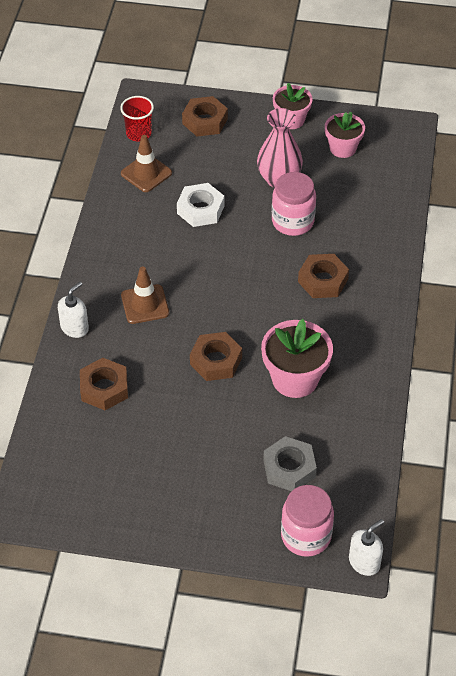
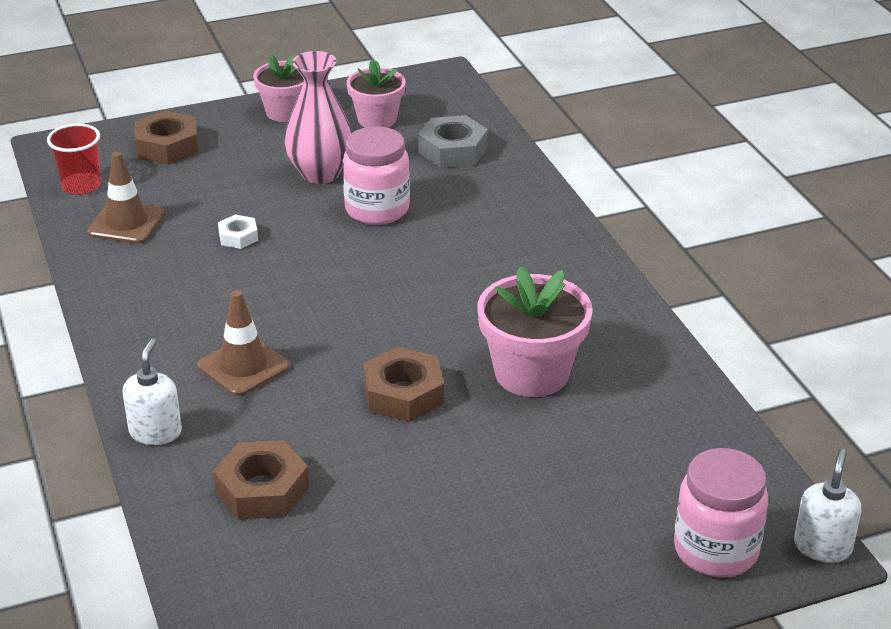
camera: 30 degrees left, 15 degrees down
white nut [177,183,224,227] -> white nut [218,215,258,249], size x0.56
grey nut [263,436,317,491] -> grey nut moved to [418,115,488,168]
brown nut [298,254,349,298] -> none

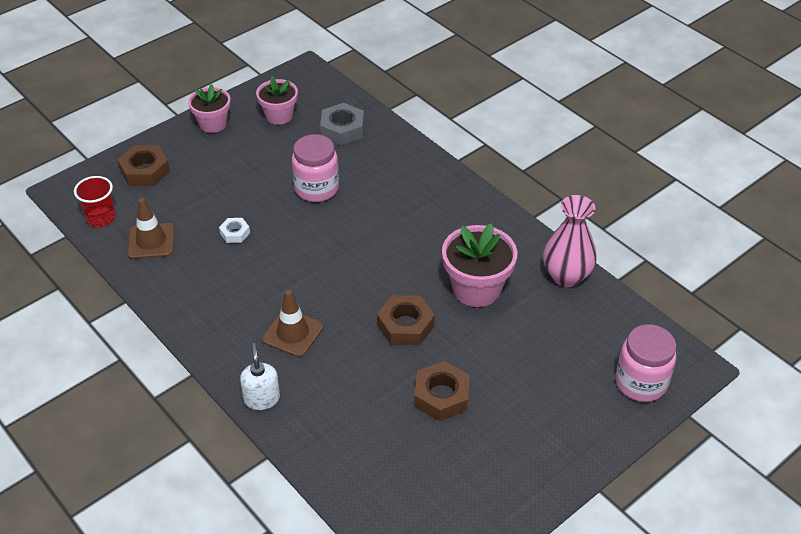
camera: 20 degrees left, 10 degrees up
brown nut [213,440,309,519] -> brown nut moved to [414,361,470,421]
pink vase [284,51,352,184] -> pink vase moved to [543,195,597,287]
white soap dispenser [794,449,861,563] -> none

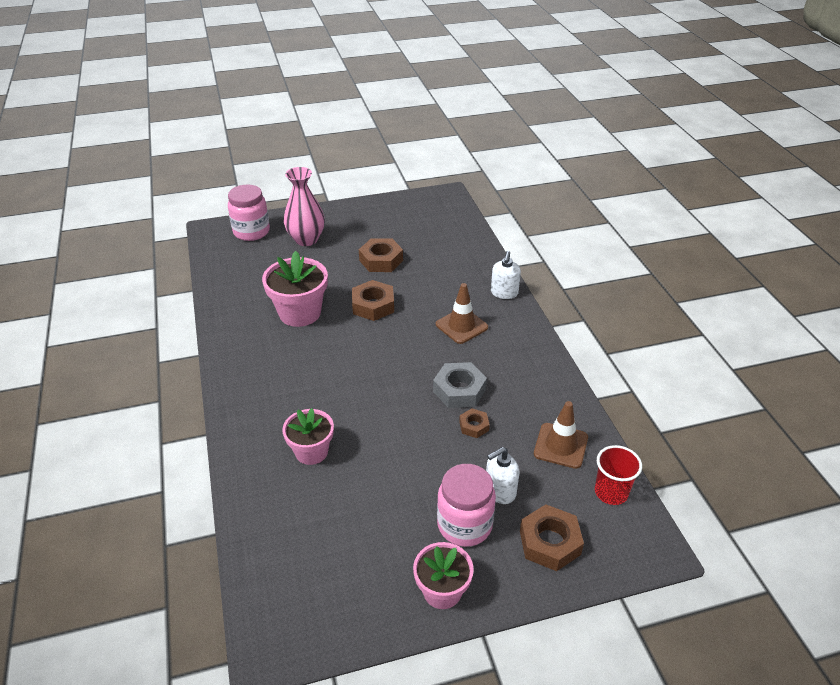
camera: 155 degrees left, 5 degrees down
white nut [219,218,250,243] -> brown nut [459,408,490,438]
pink flower pot [256,77,298,125] -> pink flower pot moved to [283,408,334,465]
pink jar [292,134,339,202] -> pink jar moved to [437,464,496,547]
grey nut [320,103,364,145] -> grey nut moved to [433,362,487,408]
pink vase [543,195,597,287] -> pink vase moved to [284,167,325,246]
none -> white soap dispenser [486,447,519,504]

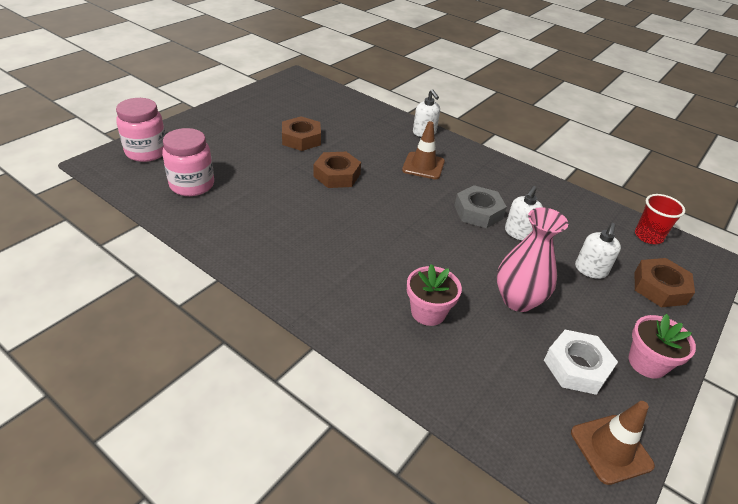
camera: 40 degrees left, 0 degrees up
pink flower pot [262,251,328,327] -> none
pink vase [284,167,325,246] -> pink vase moved to [497,207,568,312]
pink jar [437,464,496,547] -> pink jar moved to [162,128,214,196]
brown nut [459,408,490,438] -> white soap dispenser [505,186,543,240]
brown traffic cone [534,401,588,469] -> brown traffic cone moved to [571,401,655,485]
none -> white nut [544,330,618,395]

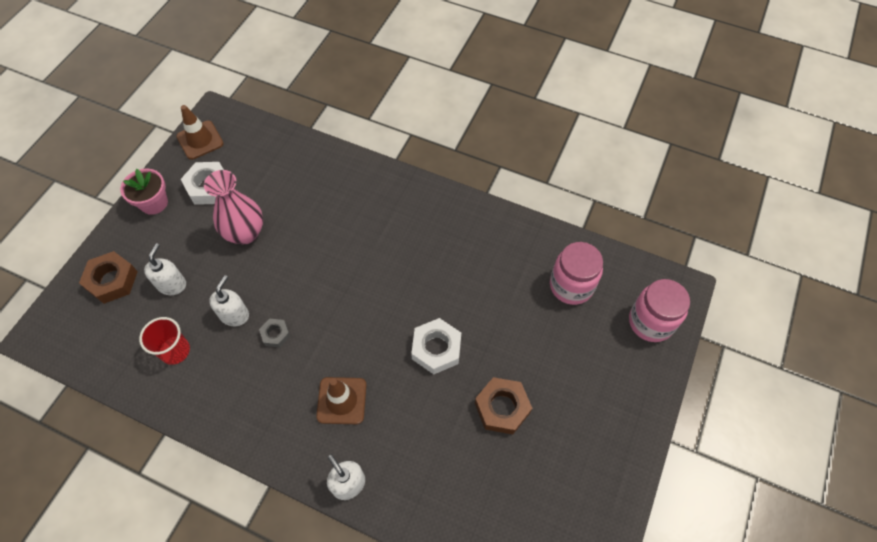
camera: 170 degrees right, 20 degrees up
brown nut [314,152,361,188] -> white nut [411,318,461,374]
pink flower pot [407,264,462,326] -> none
grey nut [454,185,507,228] -> grey nut [259,318,290,348], size x0.56
red cup [635,194,685,244] -> red cup moved to [139,317,190,365]

